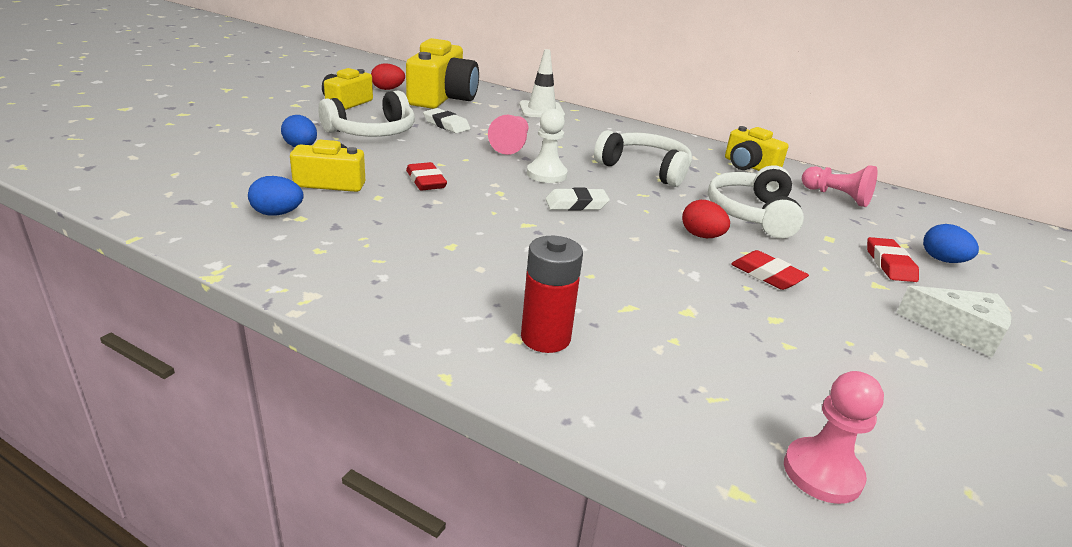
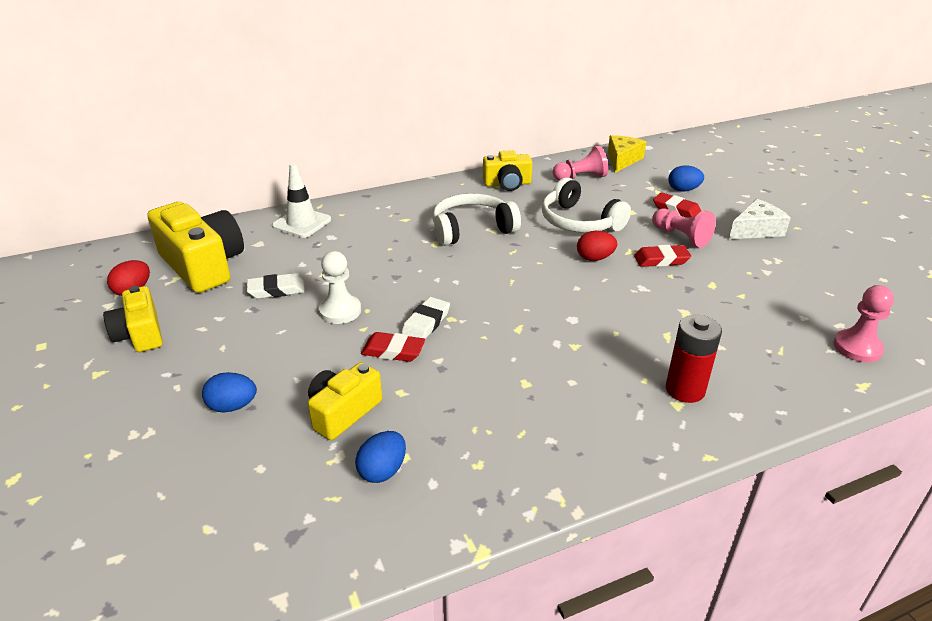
camera: 50 degrees left, 5 degrees up
white headphones [318,90,415,137] -> none
pink pawn [488,115,529,155] -> pink pawn moved to [652,208,716,248]
white pawn [527,109,568,183] -> white pawn moved to [319,251,361,324]
white eraser [546,188,610,211] -> white eraser moved to [401,297,450,339]
none -> yellow cheese [608,135,646,173]

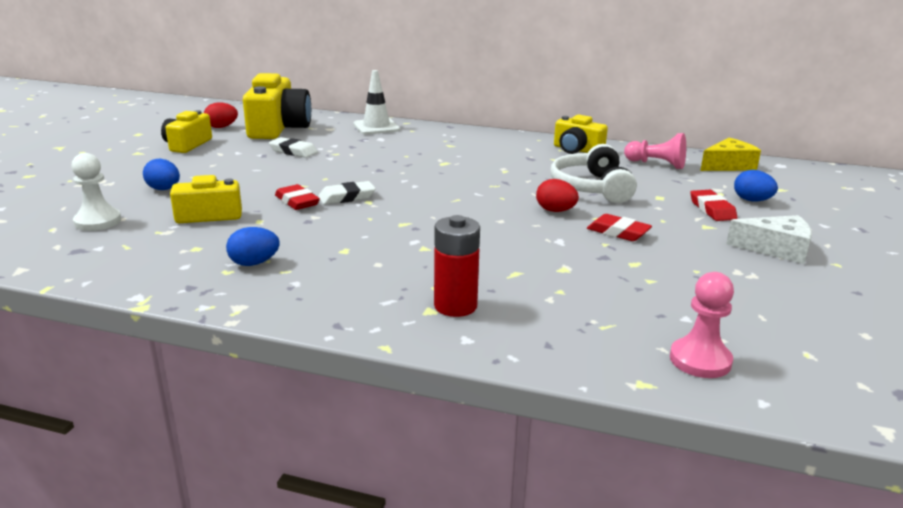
camera: 40 degrees right, 10 degrees down
white pawn [319,251,361,324] -> white pawn moved to [71,153,121,231]
blue egg [355,431,406,483] -> blue egg moved to [226,227,280,266]
white headphones [433,193,521,246] -> none
pink pawn [652,208,716,248] -> none

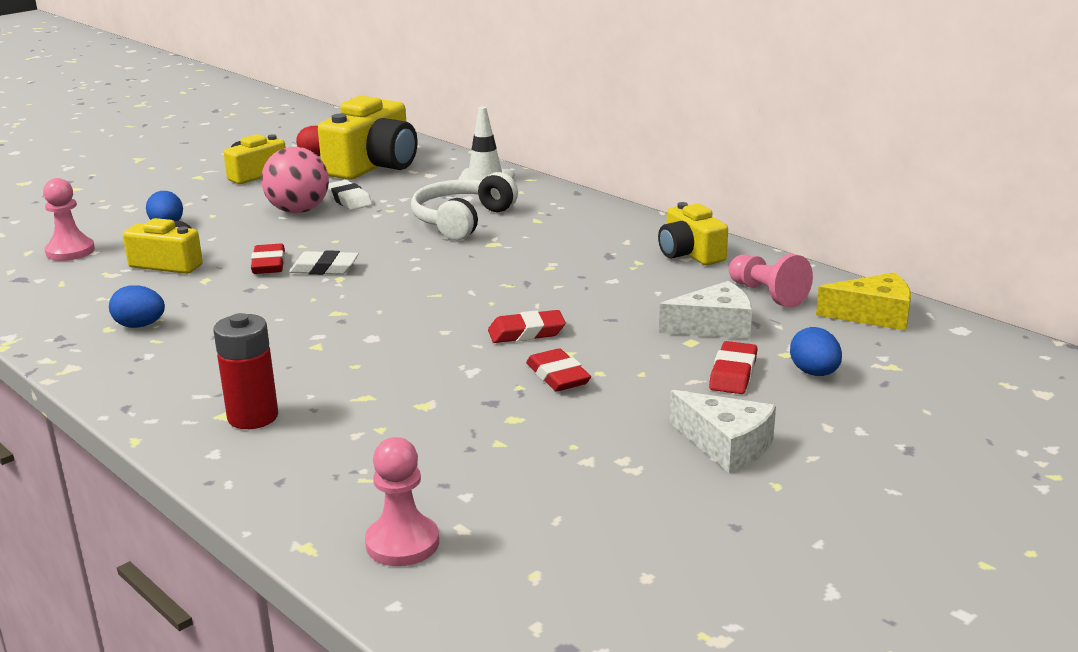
camera: 30 degrees right, 0 degrees up
white pawn [71,153,121,231] -> pink pawn [43,178,95,261]
red egg [536,179,579,212] -> red eraser [488,310,566,343]
white headphones [551,144,637,203] -> white headphones moved to [411,172,518,240]
none -> pink ball [261,147,329,213]
none -> white cheese [659,281,752,339]

